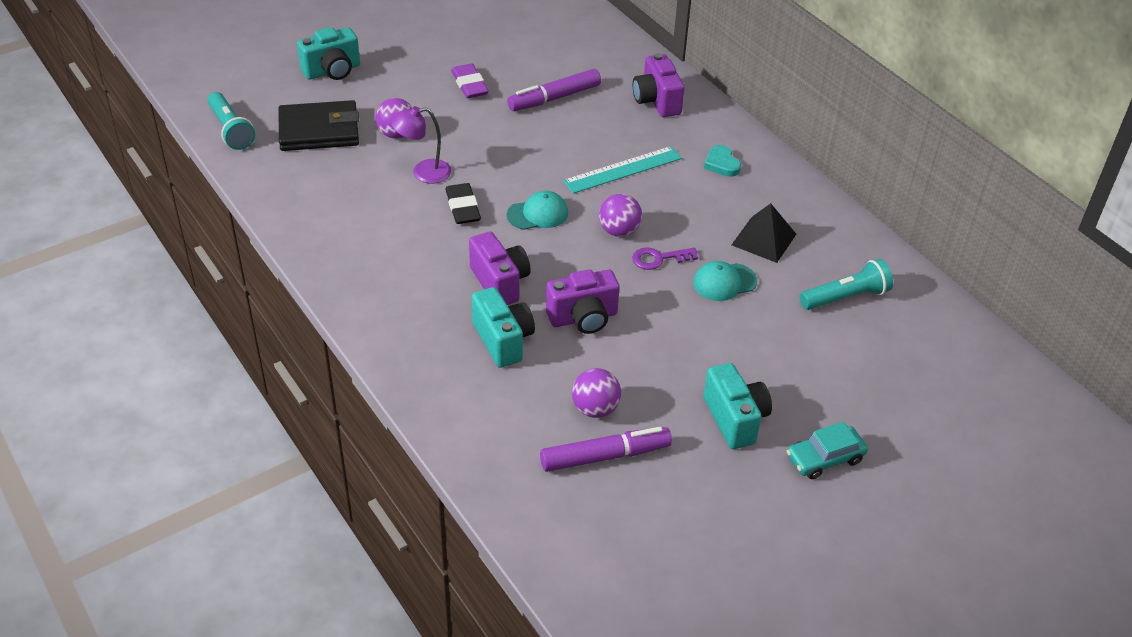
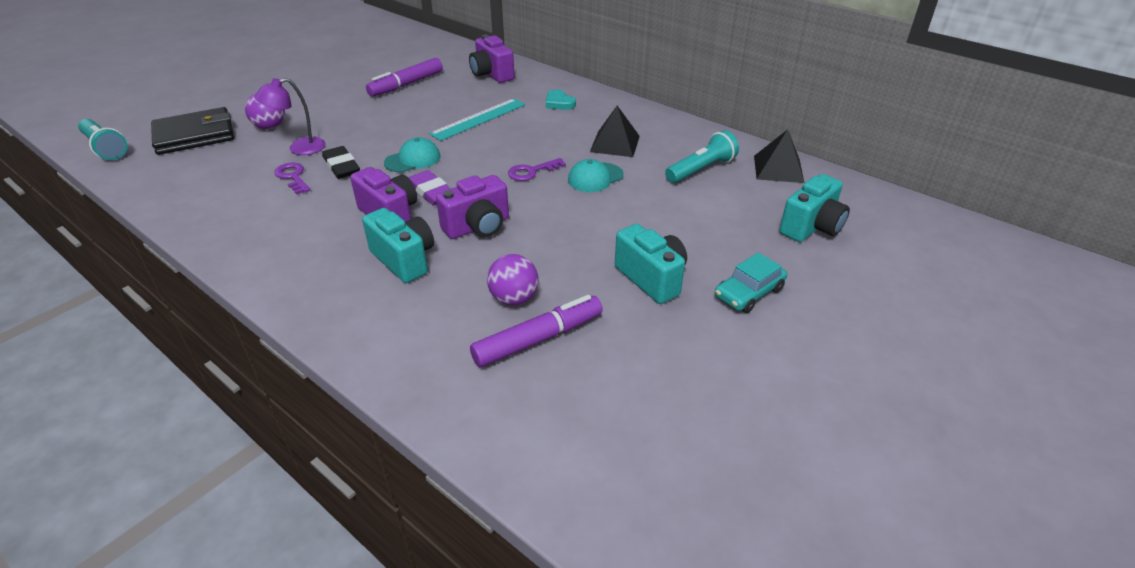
camera: 15 degrees left, 5 degrees down
turquoise camera [297,27,360,80] -> turquoise camera moved to [779,174,850,242]
purple eraser [451,64,489,98] -> purple eraser moved to [409,170,451,205]
purple ball [599,194,642,237] -> none
none -> purple key [274,163,311,194]
none -> black pyramid [754,129,804,183]

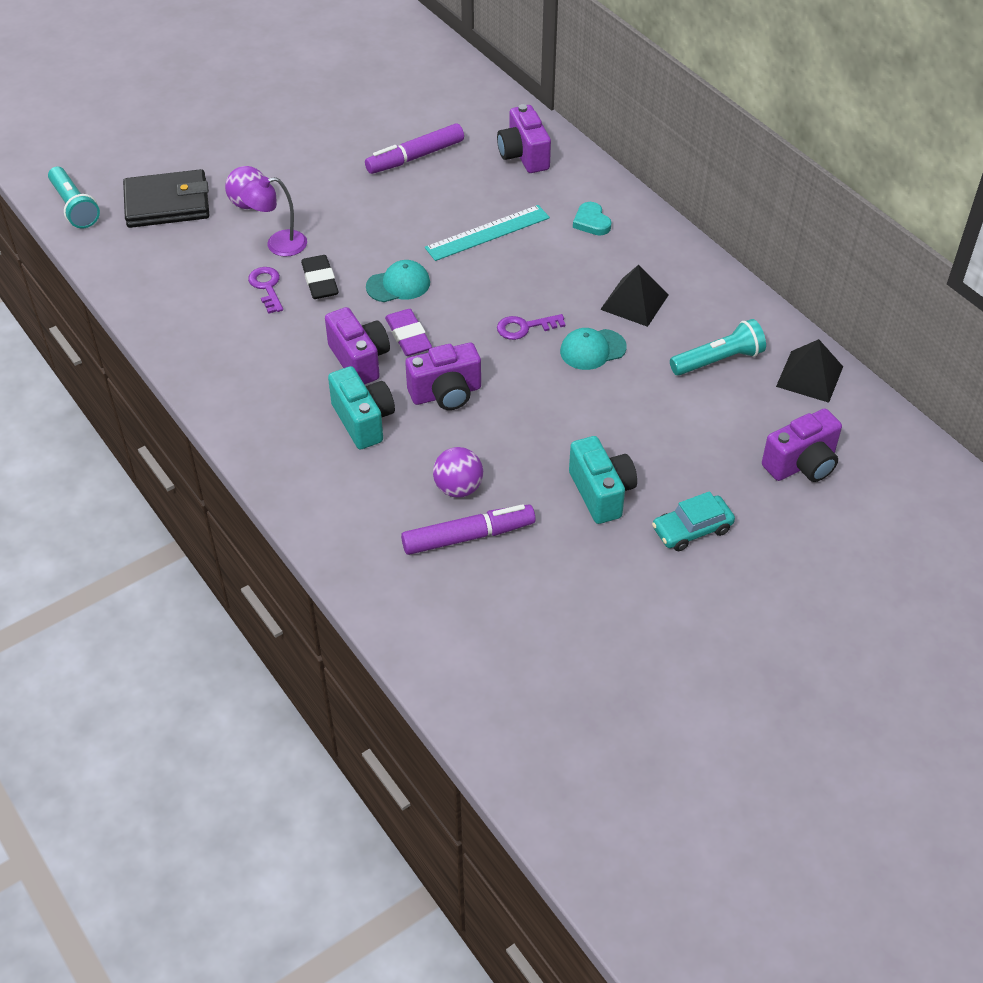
camera: 15 degrees right, 10 degrees up
turquoise camera [779,174,850,242] -> purple camera [762,408,842,482]

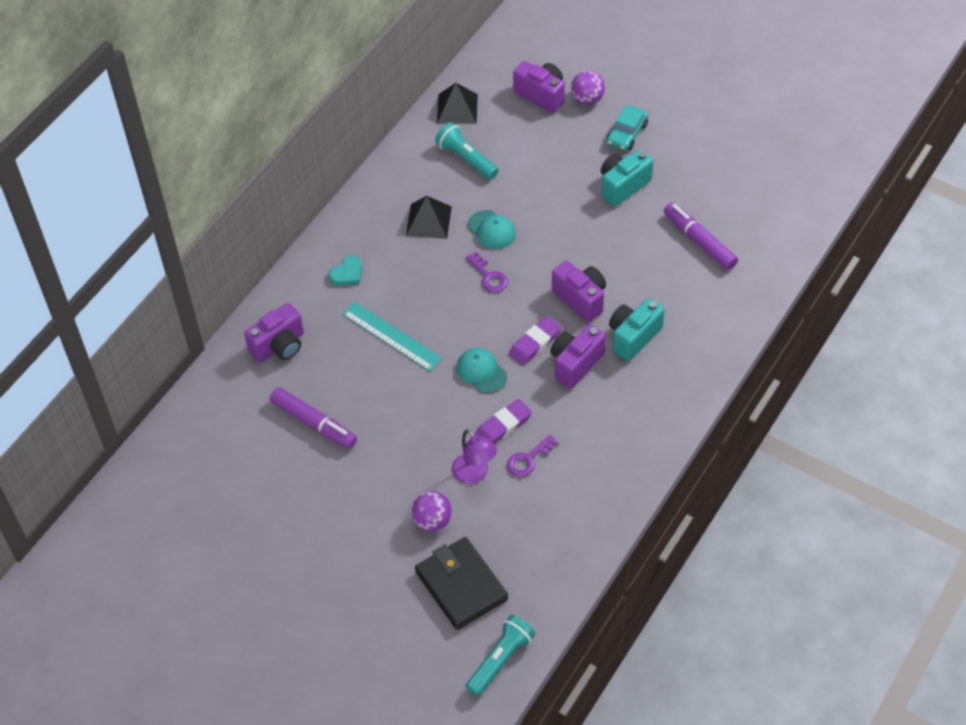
camera: 110 degrees left, 5 degrees up
black eraser [301,255,339,299] -> purple eraser [475,399,532,444]
purple ball [433,447,483,498] -> purple ball moved to [571,70,605,105]
turquoise car [652,491,735,551] -> turquoise car turned 75 degrees clockwise [607,105,648,151]

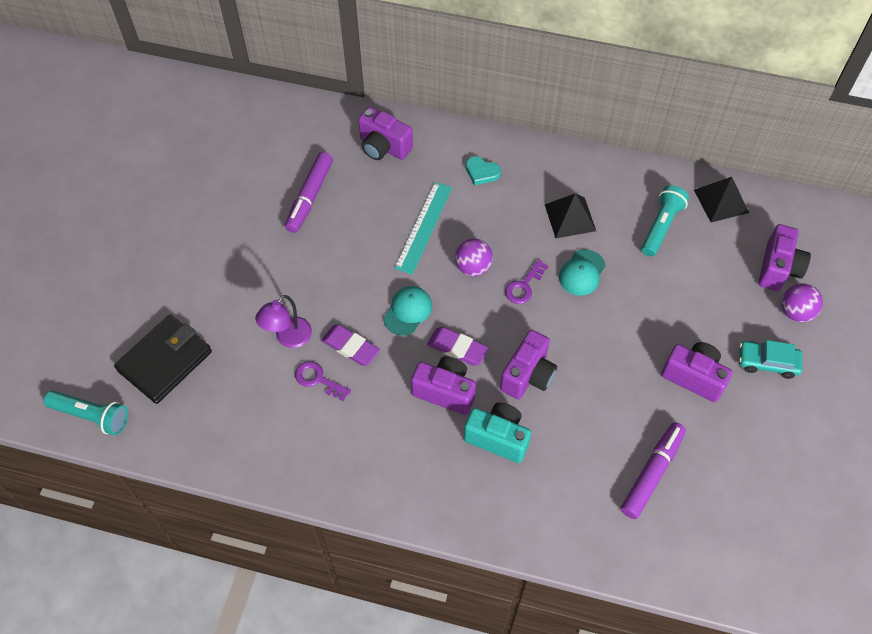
camera: 70 degrees right, 5 degrees up
purple ball [412,491,452,531] -> purple ball moved to [455,238,493,276]
turquoise camera [601,149,653,206] -> purple camera [661,342,732,402]

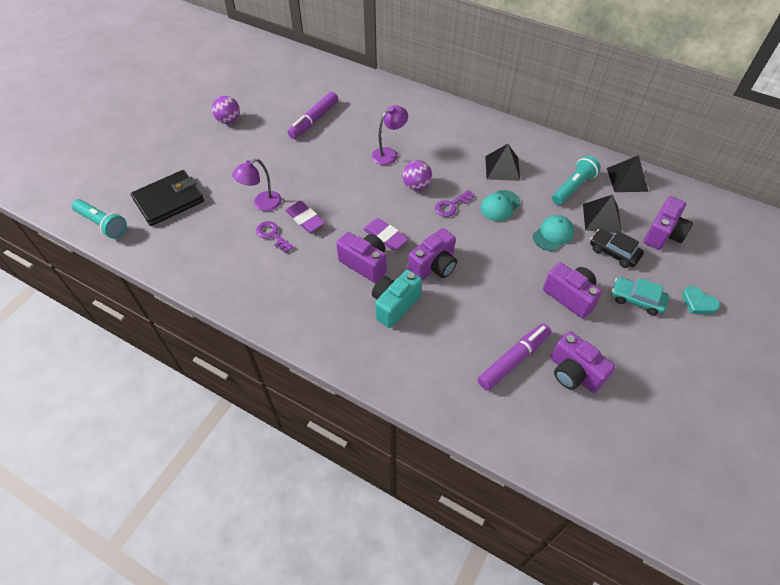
camera: 15 degrees right, 5 degrees down
purple camera [358,107,413,160] -> purple camera moved to [551,331,615,393]
turquoise cap [383,286,432,336] -> turquoise cap moved to [533,215,574,251]
turquoise ruler [394,182,452,275] -> purple lamp [372,105,408,165]
turquoise camera [464,402,531,463] -> turquoise camera turned 90 degrees counterclockwise [372,270,422,328]
turquoise heart [466,156,501,185] -> turquoise heart moved to [682,286,720,314]
purple ball [781,283,823,322] -> purple ball moved to [212,96,240,124]
none -> black pyramid [583,195,622,233]
none -> black car [590,229,644,268]

